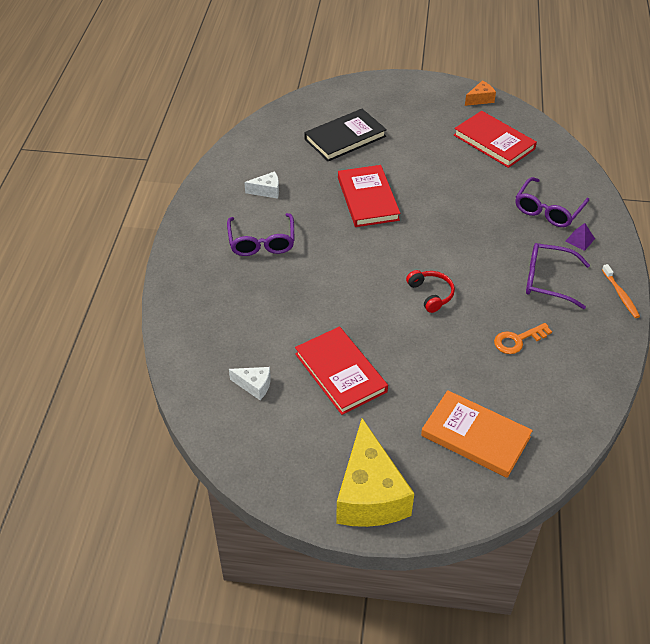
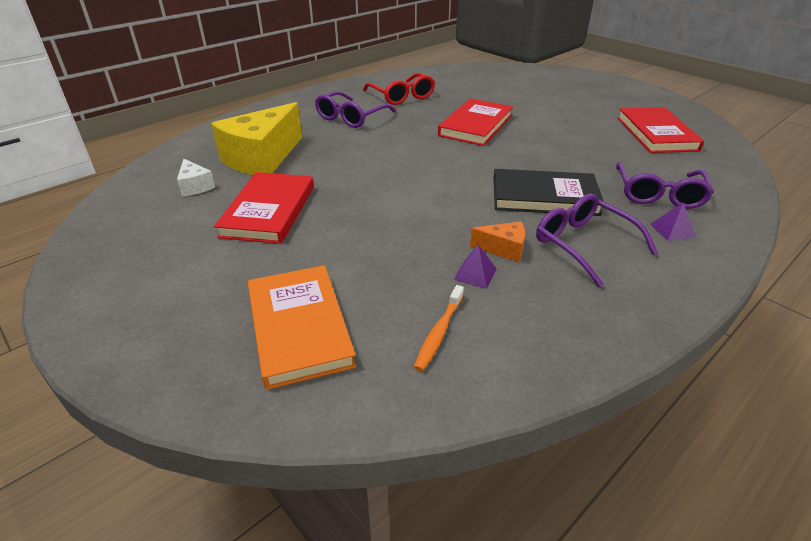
camera: 40 degrees right, 10 degrees down
white cheese [244,171,279,199] -> red glasses [363,73,435,105]
black book [304,109,387,161] -> black book moved to [493,169,603,216]
yellow cheese [336,418,414,527] -> yellow cheese moved to [211,102,302,175]
red headphones [406,270,455,313] -> none
orange cheese [465,81,496,106] -> orange cheese moved to [470,221,525,262]
orange key [494,323,552,354] -> purple pyramid [454,245,497,289]
purple glasses [516,177,589,227] -> purple glasses turned 60 degrees counterclockwise [616,162,714,209]
orange toothbrush [602,264,640,318] -> orange toothbrush moved to [414,285,464,371]

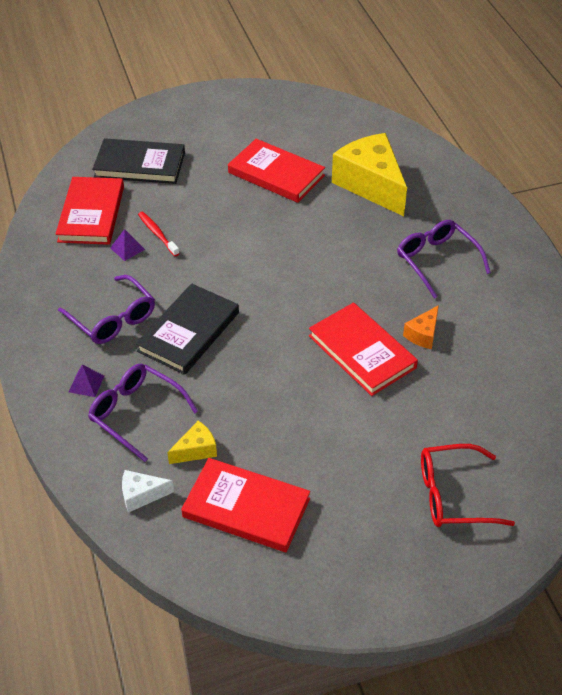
camera: 115 degrees right, 10 degrees up
white cheese [177,159,215,196] -> white cheese moved to [122,470,174,513]
orange book [248,265,357,390] -> black book [92,138,185,184]
red glasses [363,73,435,105] -> red glasses moved to [421,444,515,527]
orange toothbrush [414,285,464,371] -> red book [55,177,124,245]
orange cheese [470,221,525,262] -> orange cheese moved to [403,305,439,349]
purple glasses [536,194,658,287] -> purple glasses turned 60 degrees clockwise [58,275,155,344]
none -> red toothbrush [138,212,180,256]
none -> yellow cheese [167,421,217,464]

